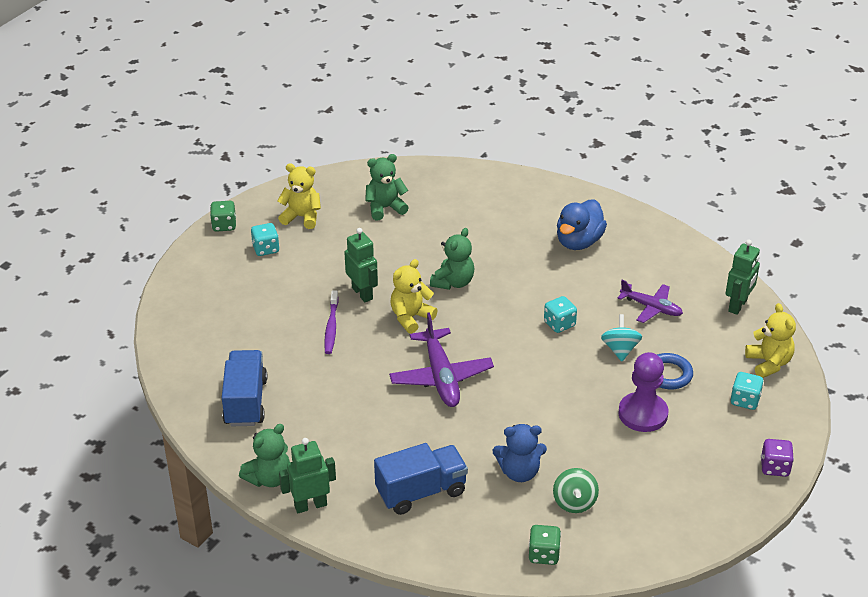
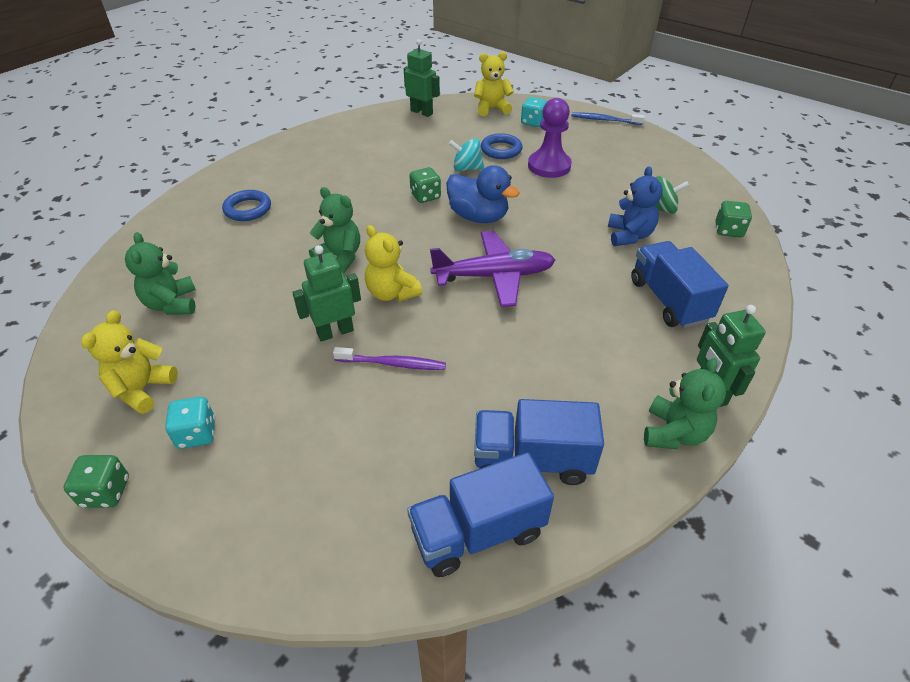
camera: 85 degrees left, 5 degrees up
green teddy bear [239,424,290,487] -> green teddy bear turned 60 degrees clockwise [644,358,726,449]
turquoise dice [544,296,577,333] -> green dice [409,167,441,203]
blue duck [557,199,607,250] -> blue duck moved to [446,165,520,223]
purple plane [618,280,683,323] -> none
purple dice [761,439,794,477] -> blue toothbrush [571,112,645,125]
none -> blue ring [222,190,271,221]
none -> blue truck [407,452,554,577]

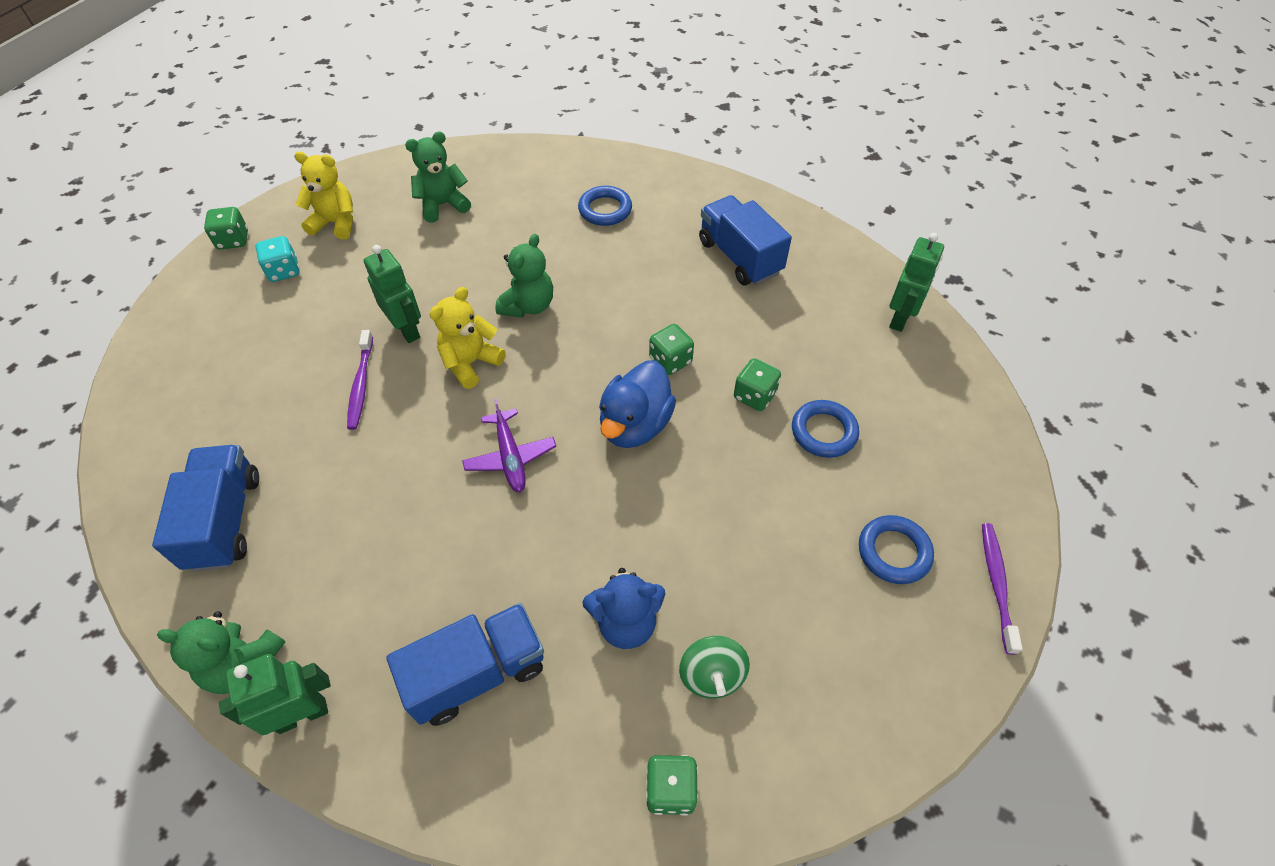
camera: 80 degrees right, 10 degrees up
blue truck [407,452,554,577] -> blue truck moved to [699,195,792,286]
purple plane [430,231,555,307] -> purple plane [462,399,556,492], size x0.63
turquoise spinning top [449,138,484,172] -> green dice [734,358,781,411]
yellow teddy bear [474,52,514,116] -> none
turquoise dice [521,97,548,127] -> none
purple pawn [528,98,572,178] -> none
blue toothbrush [571,112,645,125] -> purple toothbrush [982,523,1023,655]
none -> blue ring [859,515,934,584]

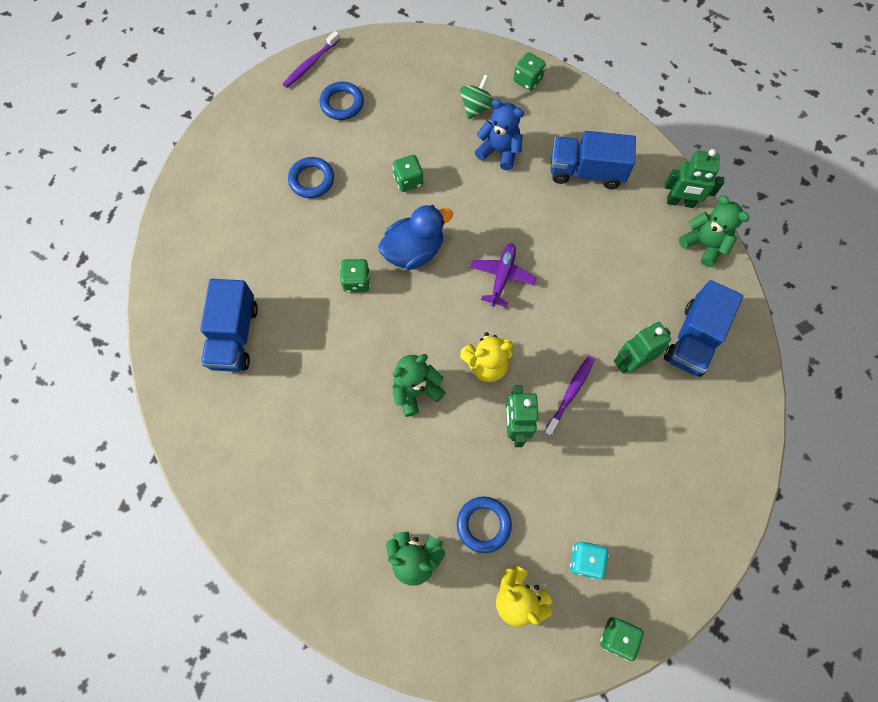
camera: 145 degrees left, 15 degrees up
blue ring [578,186,632,226] -> blue ring moved to [457,496,512,553]
green dice [734,358,781,411] -> green dice moved to [393,155,424,192]
green robot [889,233,944,332] -> green robot moved to [614,322,671,373]

